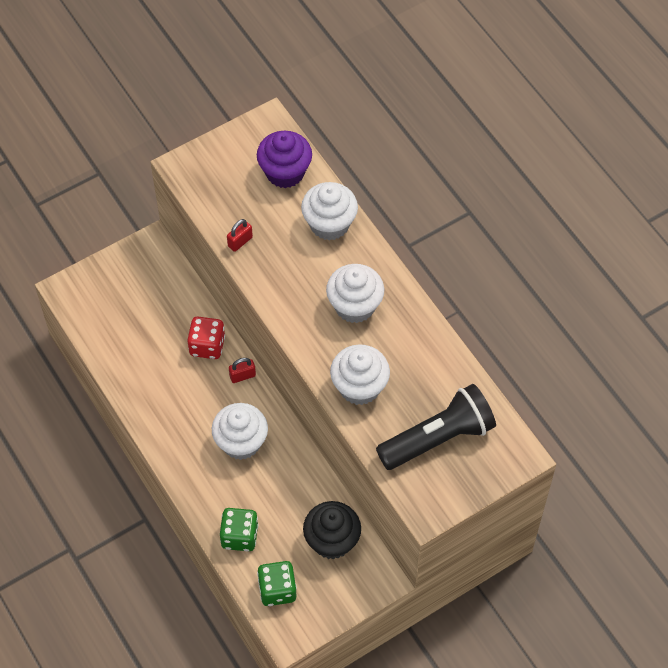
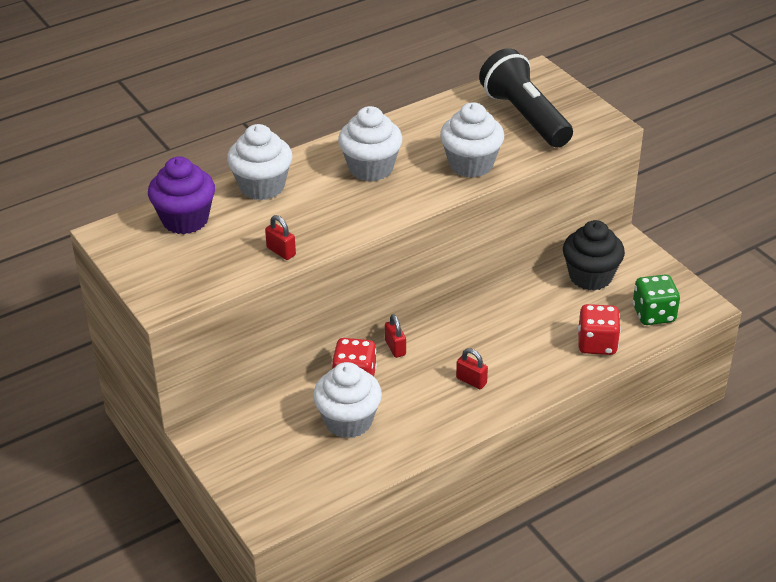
camera: 90 degrees left, 20 degrees down
white cupcake [212,403,268,460] -> white cupcake moved to [313,362,382,438]
green dice [220,508,259,551] -> red dice [578,304,621,355]
none -> red padlock [456,348,488,389]

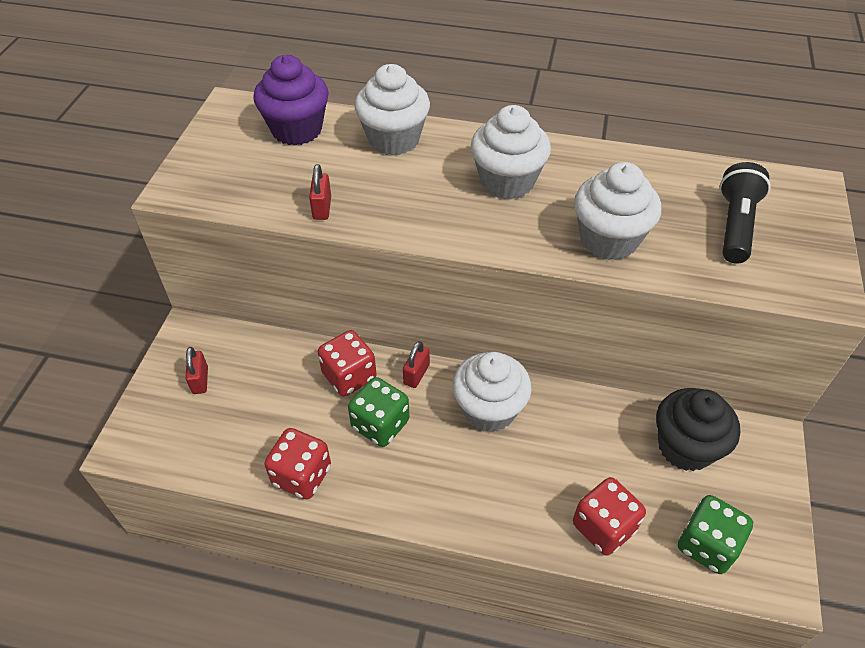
camera: 45 degrees right, 10 degrees up
white cupcake [313,362,382,438] -> white cupcake moved to [453,352,532,433]
red padlock [456,348,488,389] -> red padlock moved to [185,347,208,394]
black flashlight [479,48,573,147] -> black flashlight [720,162,771,264], size x0.67
none -> red dice [264,428,331,499]
none -> green dice [348,377,409,447]

